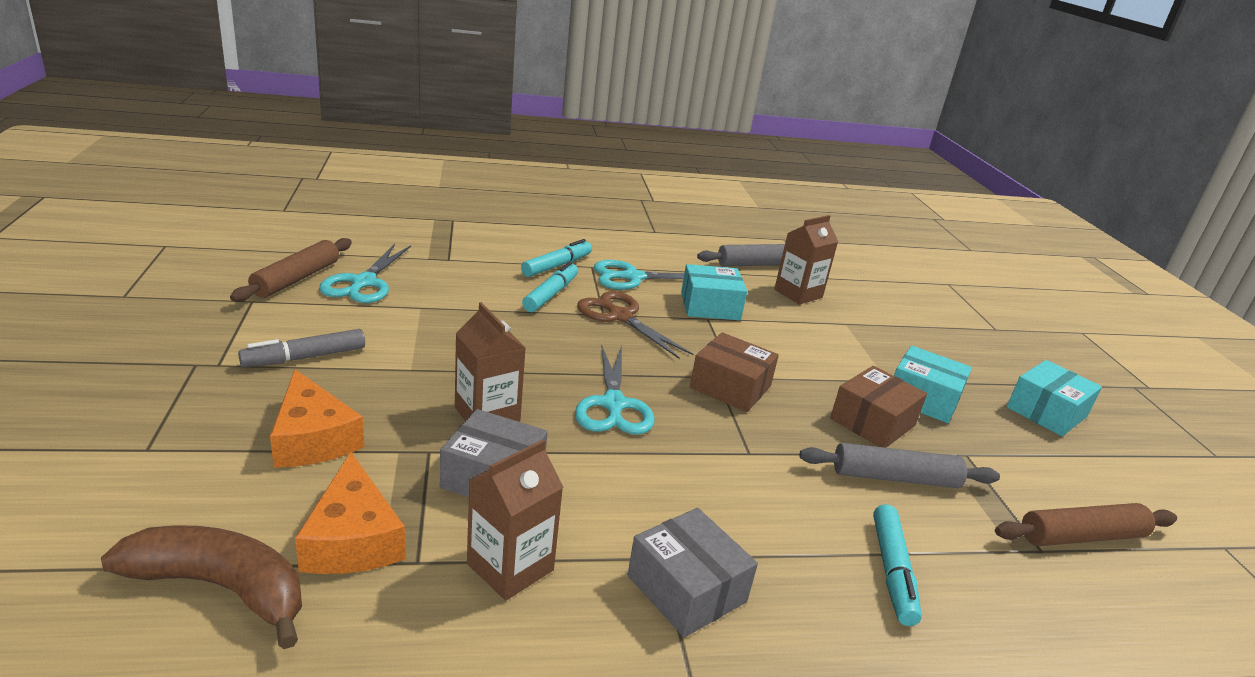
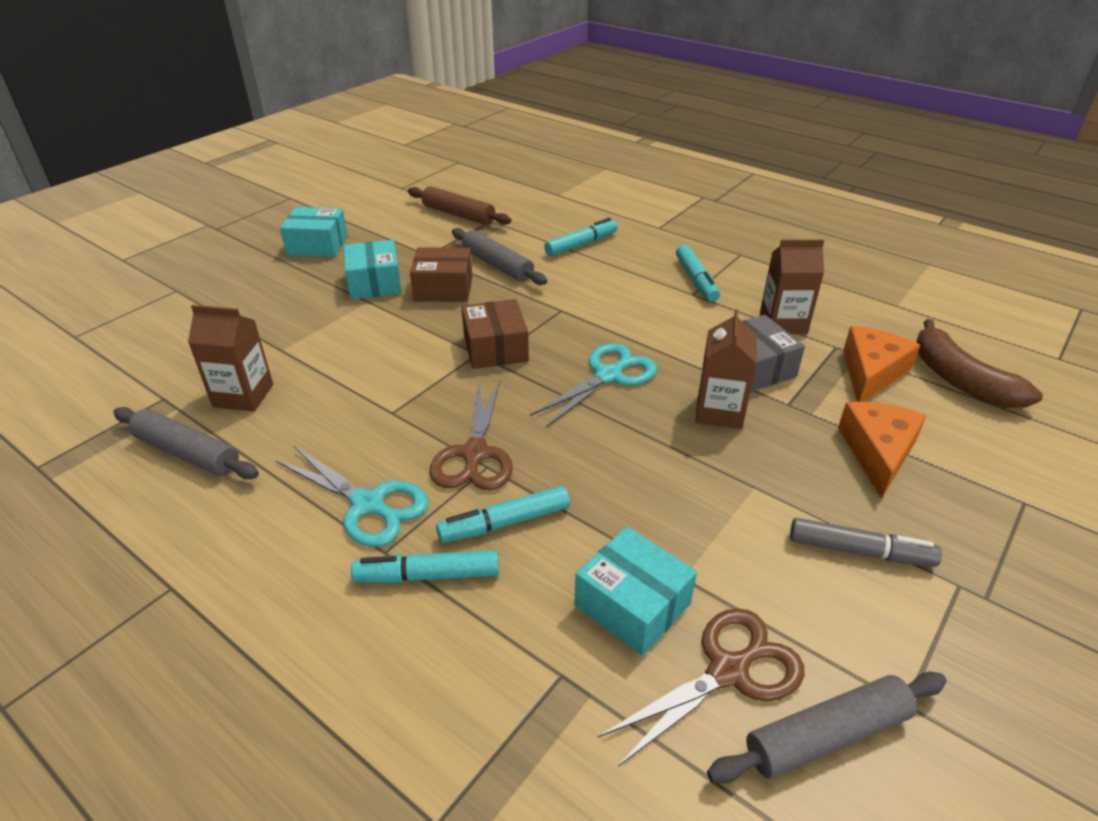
camera: 130 degrees left, 10 degrees up
brown rolling pin [230,238,352,302] -> grey rolling pin [707,672,947,784]
turquoise scissors [319,244,411,303] -> brown scissors [598,608,805,767]
grey box [628,508,758,637] -> turquoise marker [676,245,720,302]
turquoise box [681,264,747,320] -> turquoise box moved to [574,527,697,656]

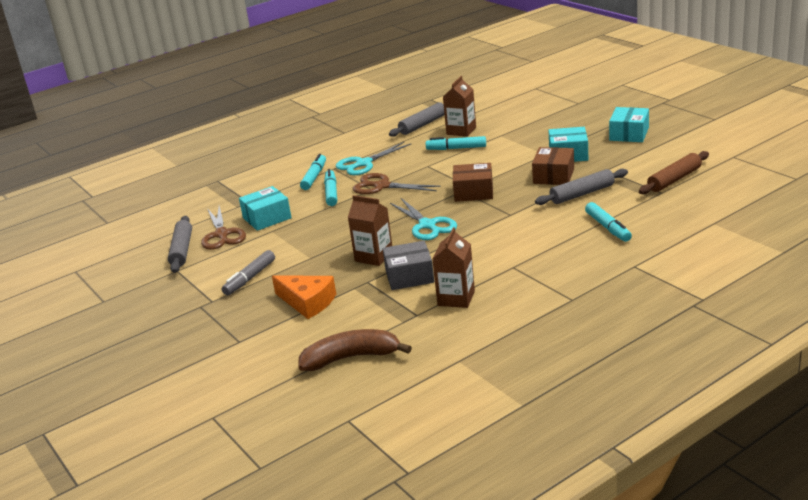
camera: 110 degrees right, 10 degrees down
turquoise marker [676,245,720,302] -> turquoise marker moved to [426,136,486,150]
orange cheese [843,326,921,402] -> none

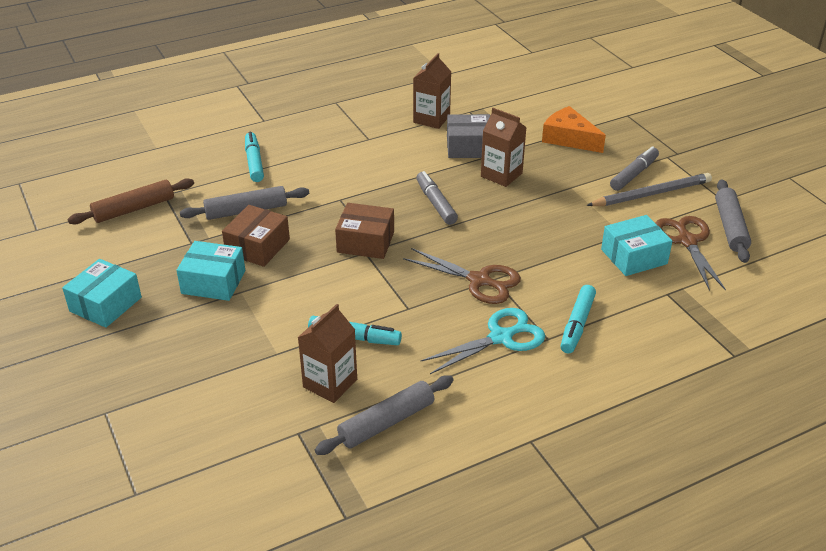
camera: 175 degrees left, 10 degrees up
brown banana [298,329,412,371] -> none
turquoise marker [324,169,337,206] -> none
turquoise scissors [390,198,457,240] -> grey marker [416,171,458,225]
none -> grey pencil [587,173,712,206]

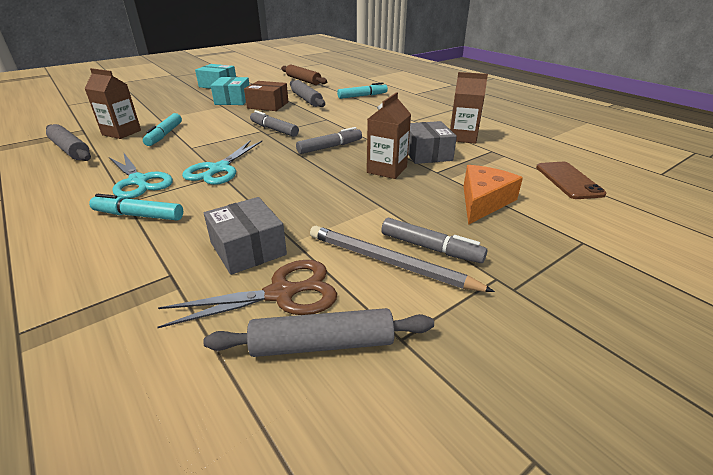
camera: 80 degrees right, 5 degrees down
brown box [335,203,394,259] -> grey marker [250,110,299,137]
brown scissors [403,248,521,304] -> turquoise scissors [182,140,262,185]
grey pencil [587,173,712,206] -> grey pencil turned 150 degrees clockwise [310,226,495,292]
turquoise box [601,215,673,276] -> grey box [204,197,287,275]
none -> brown phone [536,162,606,199]

